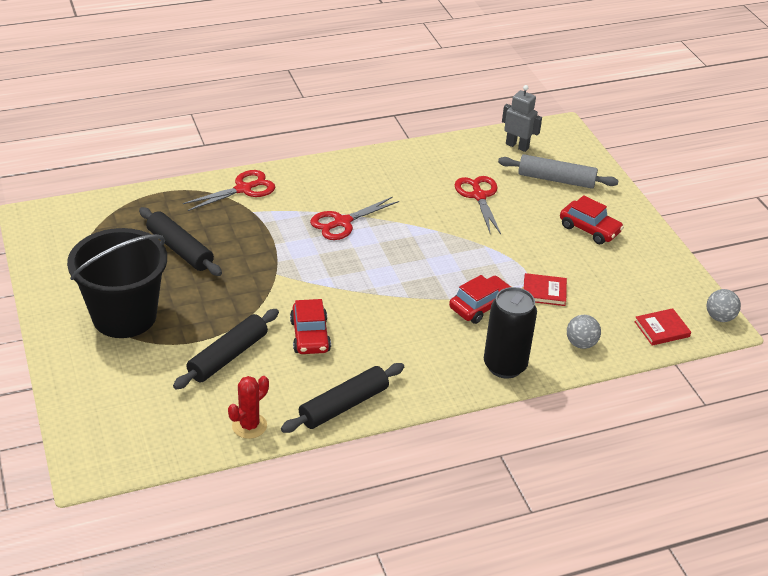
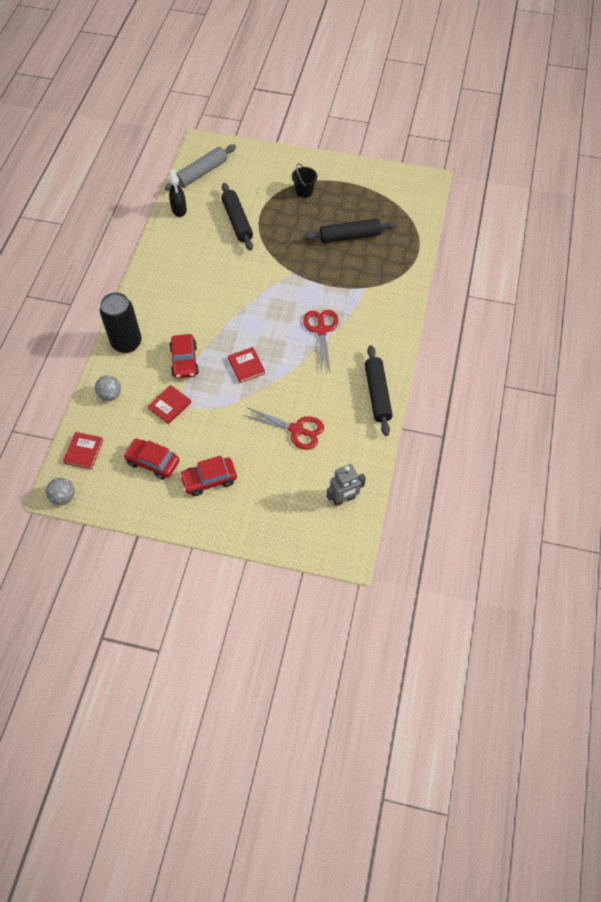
camera: 125 degrees right, 20 degrees up
black bucket [67,228,167,338] -> black bucket [292,163,317,198], size x0.42
red scissors [183,170,275,211] -> none
red cactus [228,376,269,439] -> black spray bottle [169,169,187,217]
black rolling pin [281,363,404,433] -> black rolling pin moved to [365,345,393,436]
red car [290,299,331,354] -> red car moved to [123,439,179,480]
grey rolling pin [498,154,619,189] -> grey rolling pin moved to [165,144,236,191]
none -> red book [228,347,265,383]

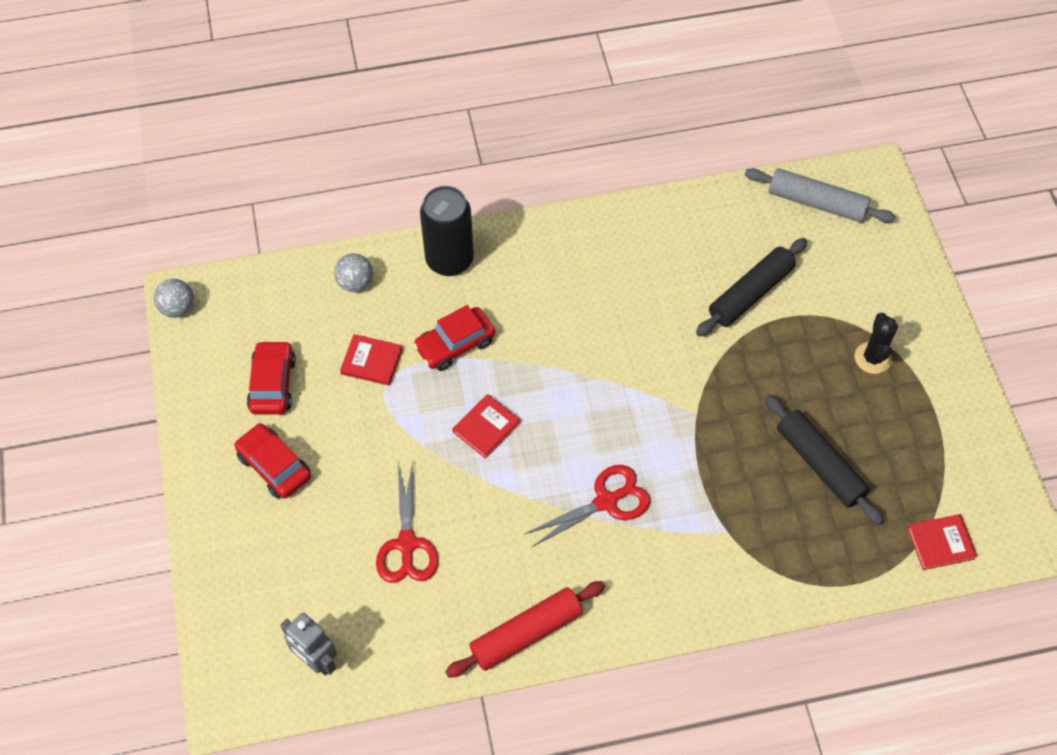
camera: 65 degrees right, 0 degrees up
red book [63,432,103,469] -> red book moved to [907,514,977,570]
black spray bottle [169,169,187,217] -> none
black bucket [292,163,317,198] -> black cactus [855,313,898,374]
black rolling pin [365,345,393,436] -> red rolling pin [445,581,605,678]

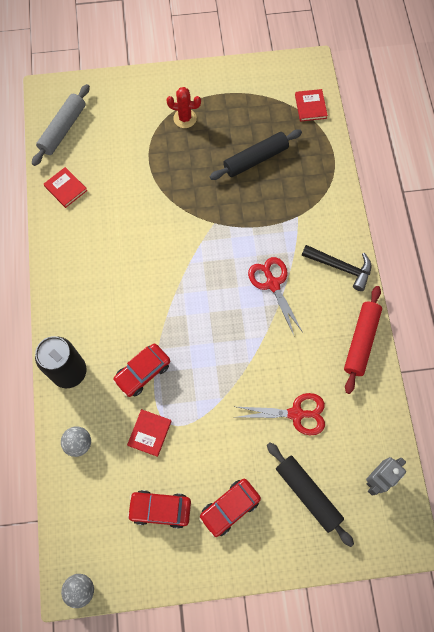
camera: 85 degrees left, 10 degrees up
red car [413,305,495,371] -> red car turned 75 degrees clockwise [113,344,170,397]
red rolling pin [445,581,605,678] -> red rolling pin turned 45 degrees clockwise [344,286,382,394]
red book [452,394,521,459] -> red book moved to [43,167,87,208]
black rolling pin [696,238,807,337] -> black rolling pin moved to [267,442,354,547]
black cactus [855,313,898,374] -> red cactus [166,87,201,128]
none -> black hammer [302,245,371,291]

